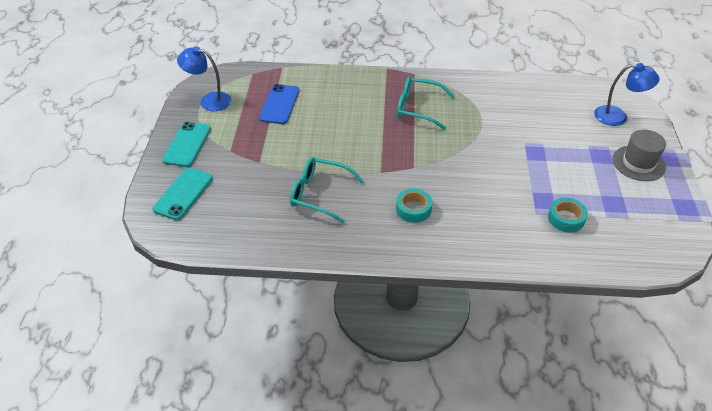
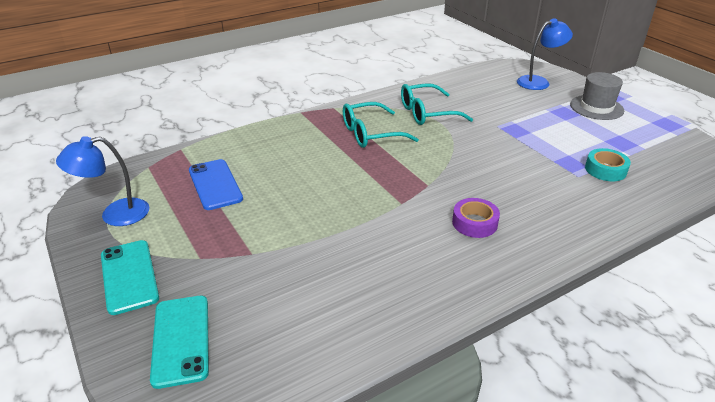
camera: 35 degrees left, 10 degrees down
turquoise glasses [290,157,363,223] -> turquoise glasses moved to [401,84,473,125]
turquoise tape [396,188,432,223] -> purple tape [452,198,500,238]

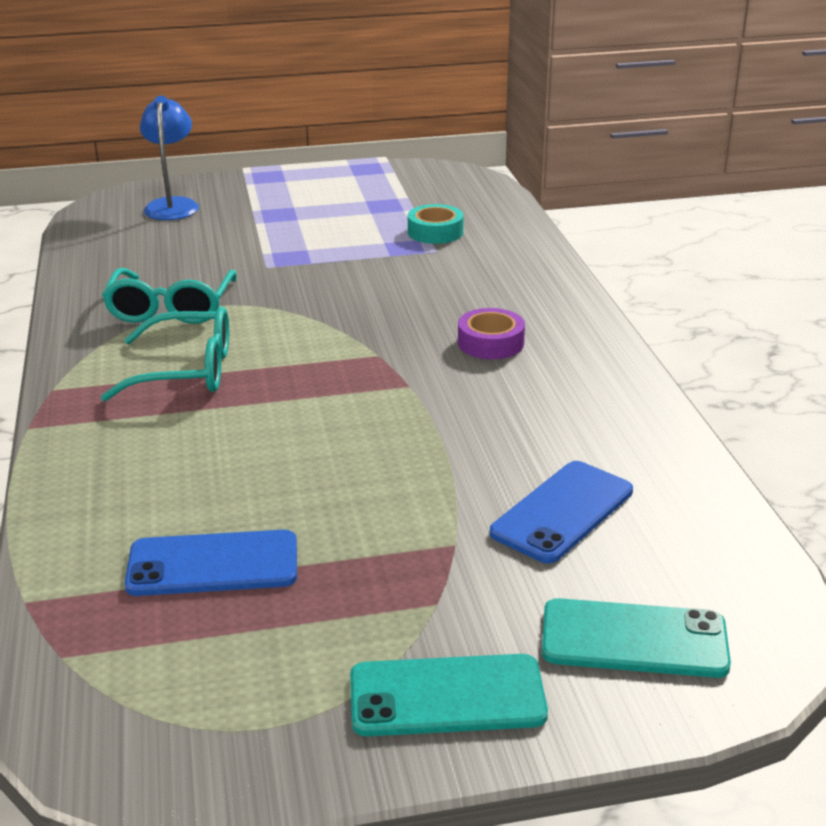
camera: 70 degrees left, 5 degrees down
blue lamp [56,136,149,226] -> none
turquoise glasses [343,102,419,148] -> turquoise glasses turned 90 degrees counterclockwise [101,307,229,401]
grey hat [570,72,624,120] -> none
none -> blue phone [490,461,633,564]

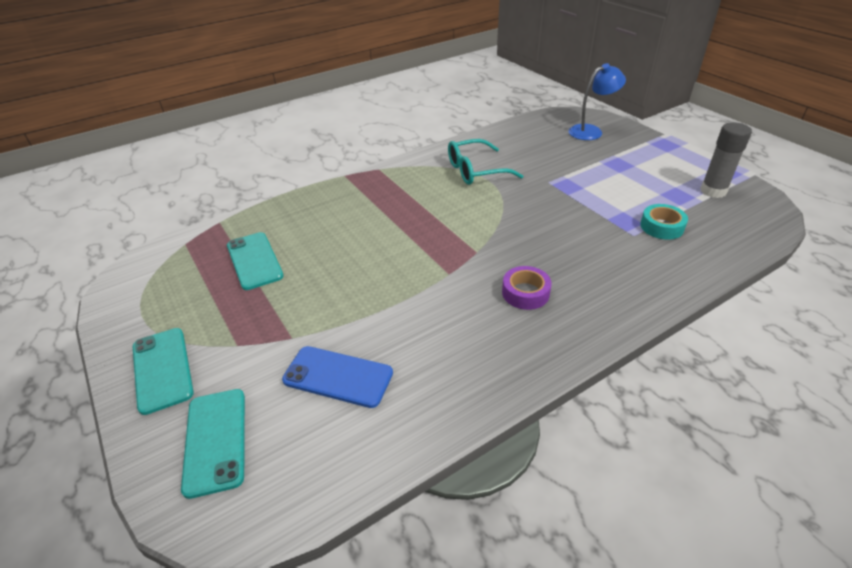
camera: 70 degrees right, 10 degrees up
turquoise glasses [101,307,229,401] -> none
blue phone [124,530,297,596] -> turquoise phone [227,232,284,290]
none -> grey glue stick [700,122,752,198]

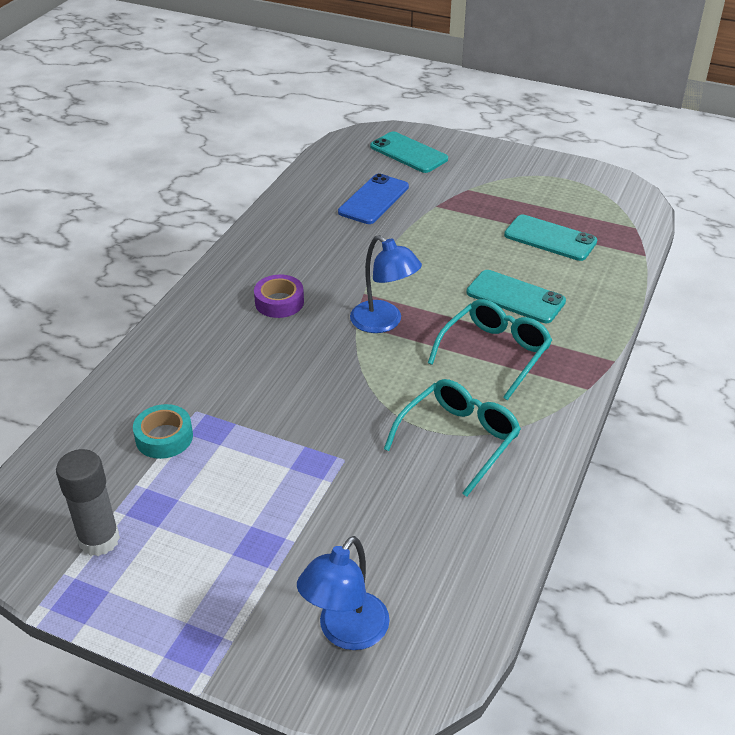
camera: 145 degrees right, 0 degrees up
turquoise phone [133,328,194,415] -> turquoise phone moved to [466,270,566,323]
blue phone [282,346,393,408] -> blue phone turned 45 degrees counterclockwise [338,173,409,224]
none -> blue lamp [350,235,422,333]
none -> turquoise glasses [428,299,552,400]

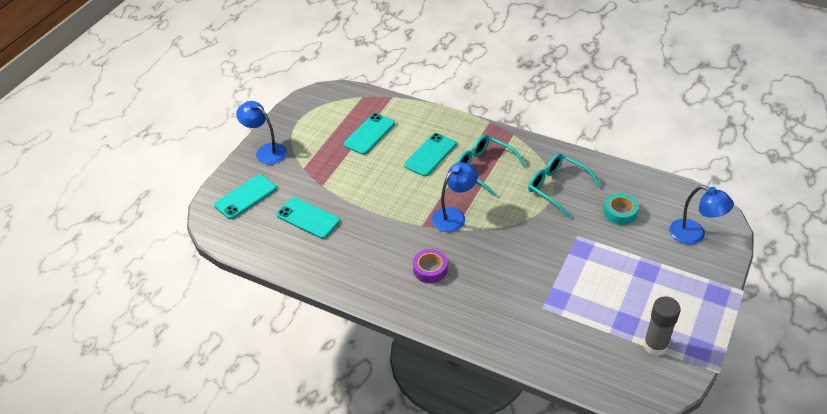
camera: 85 degrees left, 5 degrees up
turquoise tape [133,404,193,459] -> turquoise tape moved to [604,193,639,225]
blue phone [338,173,409,224] -> turquoise phone [276,197,340,239]
none -> blue lamp [236,101,287,164]

